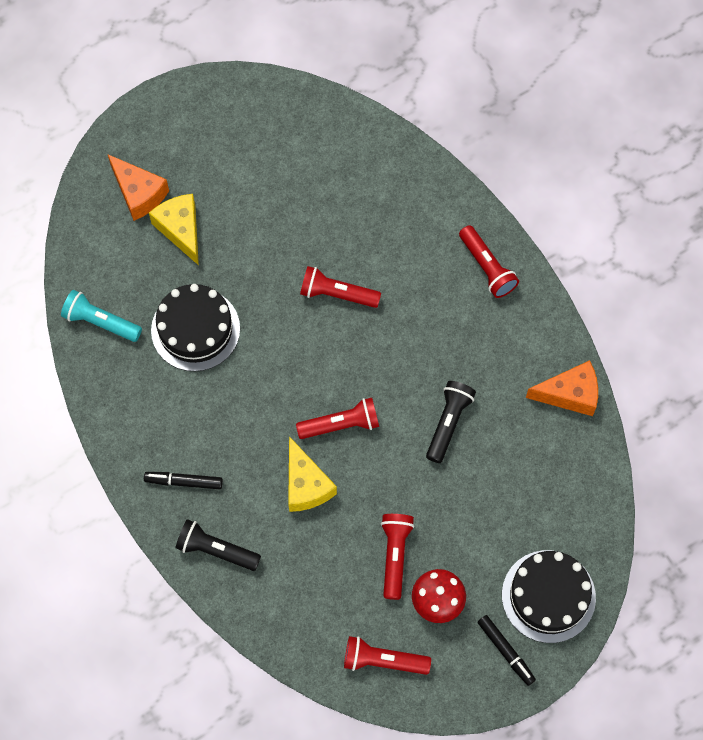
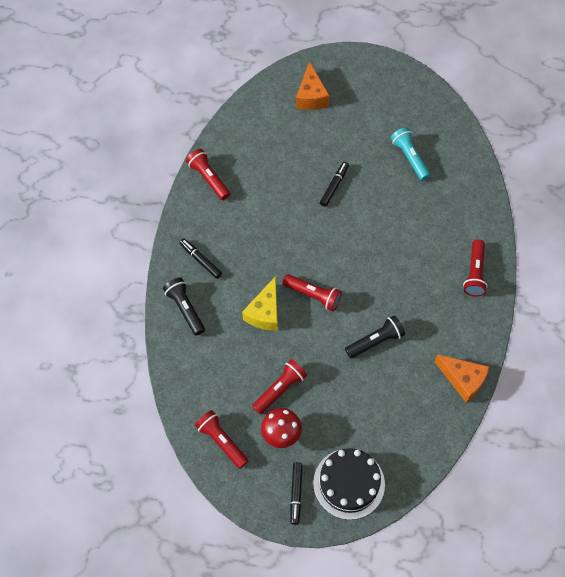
camera: 40 degrees right, 5 degrees down
turquoise flashlight [61,290,142,342] -> turquoise flashlight moved to [391,127,430,181]
yellow cheese [149,194,199,266] -> none
black cake [151,284,240,371] -> none
red flashlight [300,266,381,308] -> red flashlight moved to [186,149,230,200]
none -> black marker [320,162,349,207]

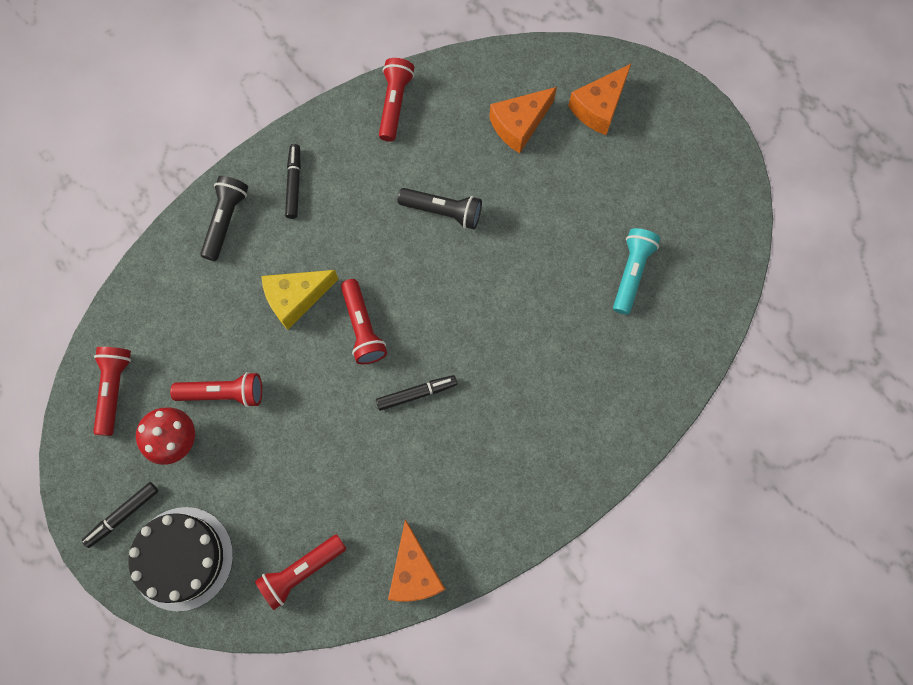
camera: 45 degrees right, 10 degrees up
black marker [320,162,349,207] -> black marker moved to [376,375,457,411]
black flashlight [345,315,405,358] -> black flashlight moved to [397,188,482,229]
red flashlight [463,239,487,297] -> red flashlight moved to [255,535,346,610]
none -> orange cheese [489,87,557,153]

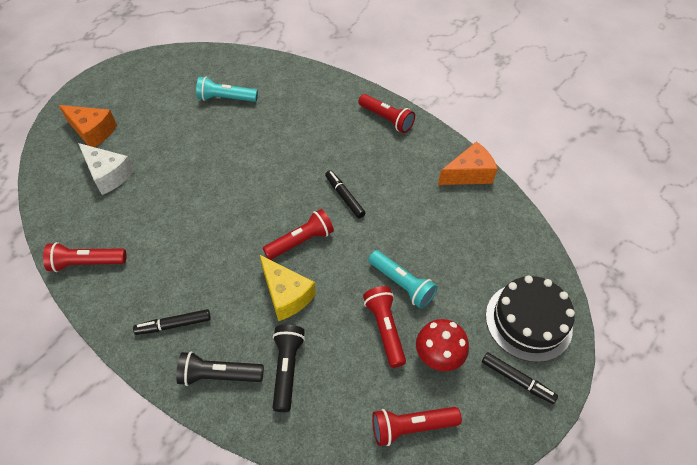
camera: 105 degrees left, 20 degrees down
red flashlight [255,535,346,610] -> red flashlight moved to [358,94,415,133]
black flashlight [397,188,482,229] -> black flashlight moved to [273,325,305,412]
orange cheese [489,87,557,153] -> white cheese [78,143,134,195]
none -> turquoise flashlight [368,250,438,309]

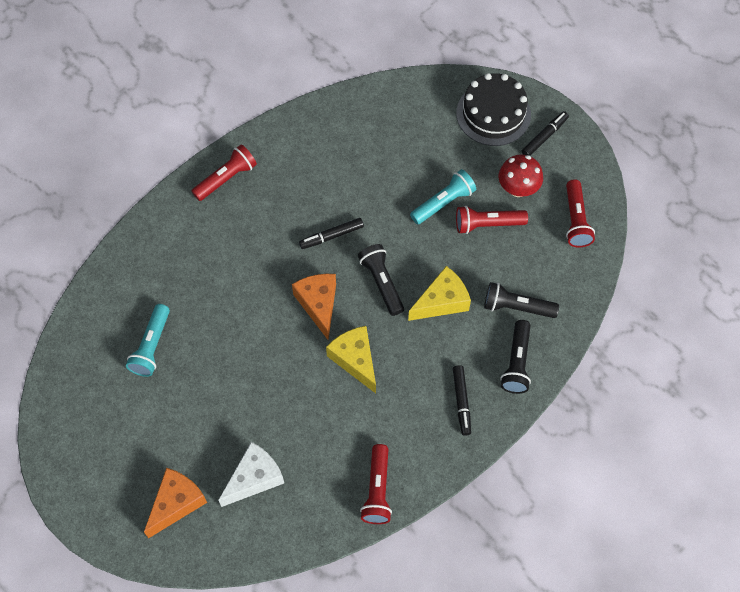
camera: 80 degrees left, 10 degrees up
red flashlight [263,209,334,260] -> black flashlight [358,244,404,316]
orange cheese [438,141,498,185] -> orange cheese moved to [292,274,336,340]
none -> yellow cheese [326,326,376,393]

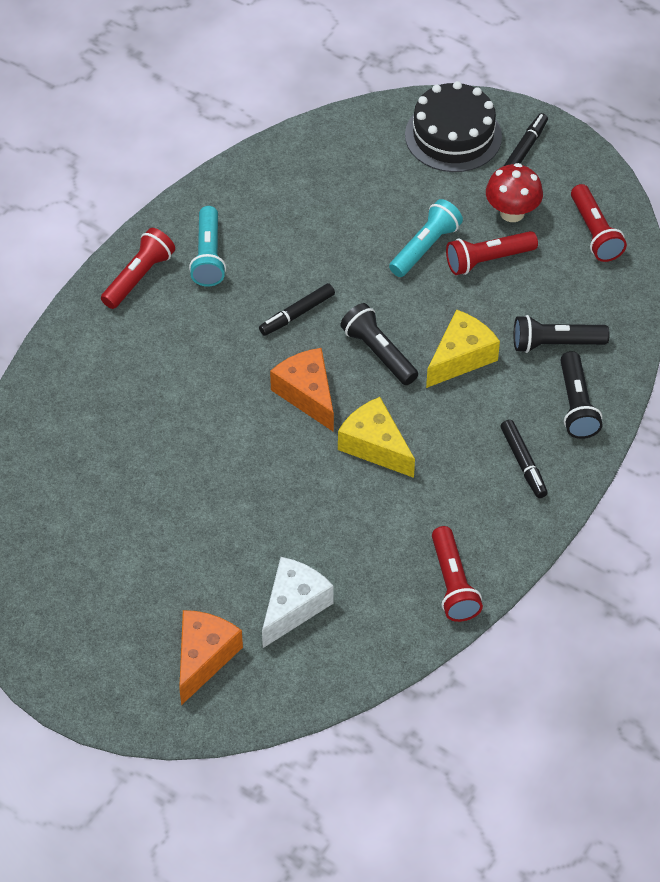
camera: 15 degrees left, 10 degrees down
turquoise flashlight [126,304,170,377] -> turquoise flashlight moved to [189,206,226,287]

